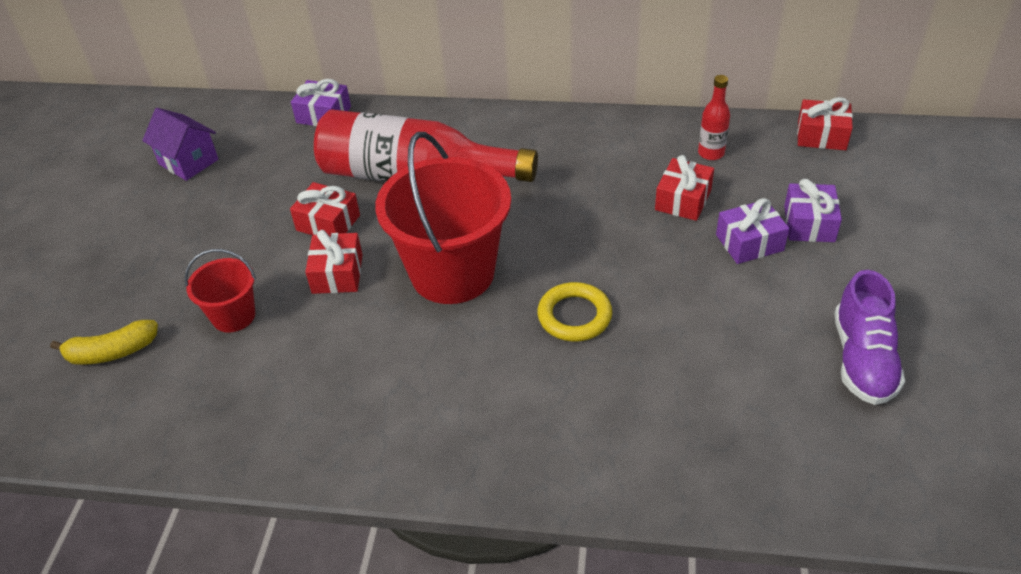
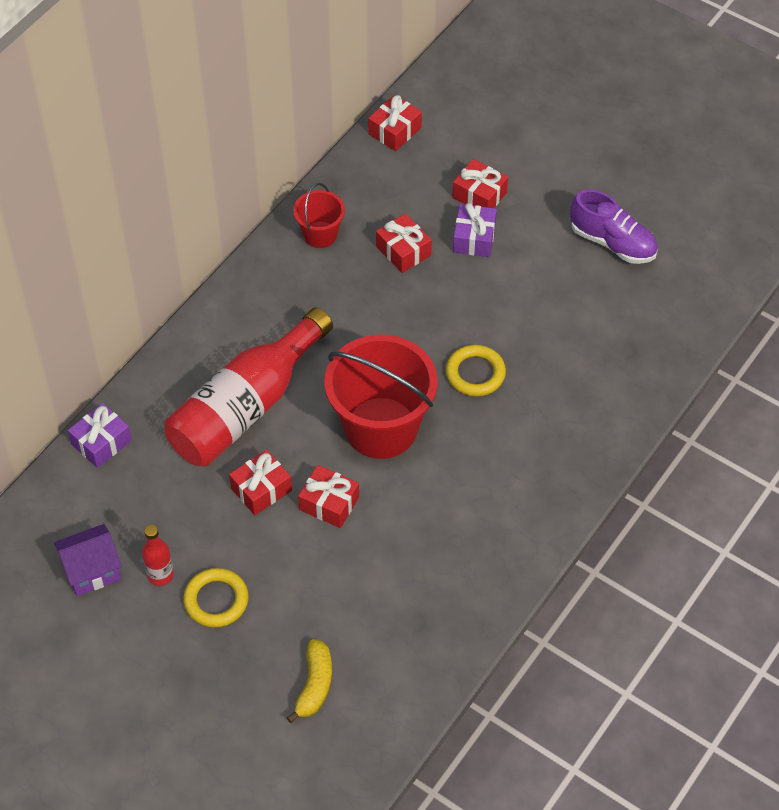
camera: 65 degrees left, 10 degrees up
red bucket [184,249,256,333] -> red bucket moved to [293,183,345,248]
red bottle [698,75,730,160] -> red bottle moved to [142,525,174,586]
purple gift [784,179,842,242] -> red gift [452,159,508,208]
none -> yellow ring [183,568,249,628]

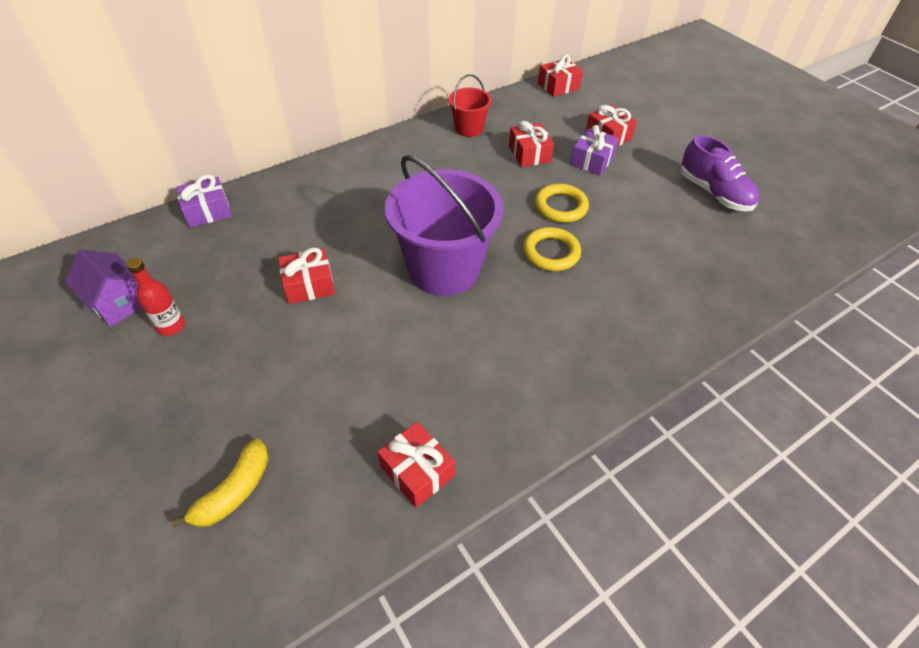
camera: 20 degrees right, 5 degrees down
purple house [54,524,122,596] -> purple house turned 45 degrees clockwise [65,249,142,327]
red bottle [165,307,333,466] -> none
yellow ring [183,568,249,628] -> yellow ring moved to [535,184,589,223]
red gift [298,465,359,528] -> red gift moved to [377,422,455,508]
red bucket [324,335,437,459] -> purple bucket [385,155,503,296]

